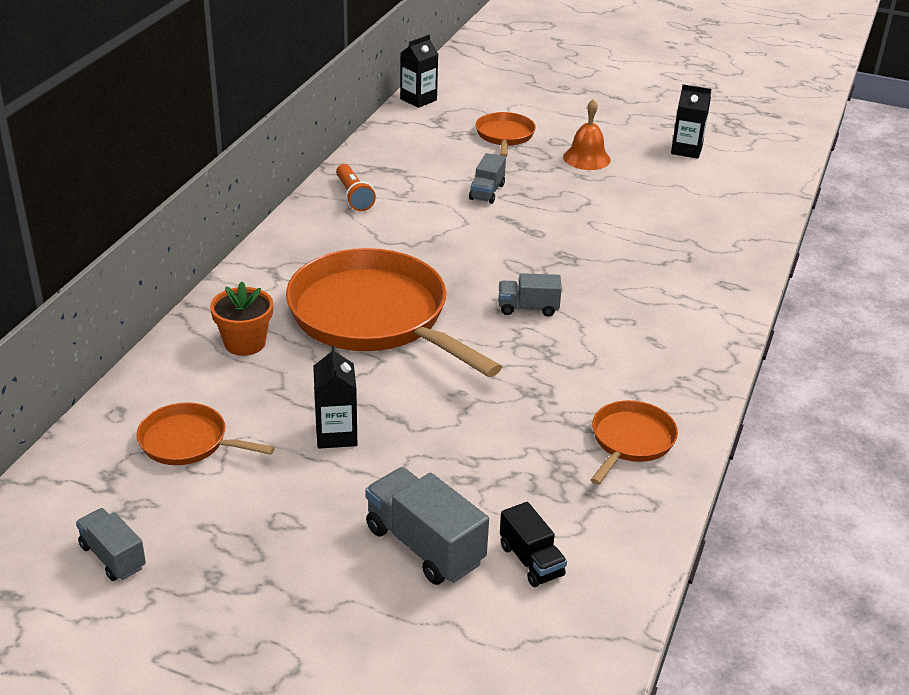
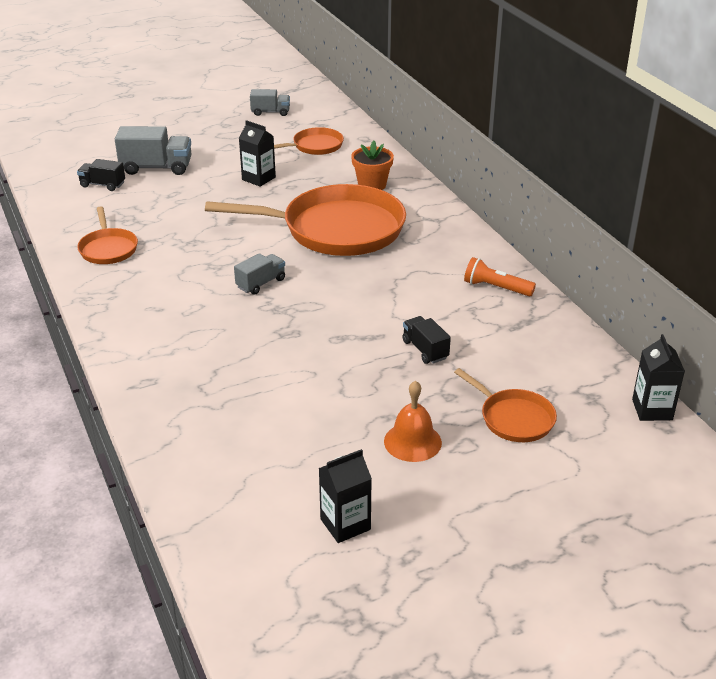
camera: 135 degrees right, 0 degrees up
grey truck [469,153,506,204] -> black truck [402,316,451,364]

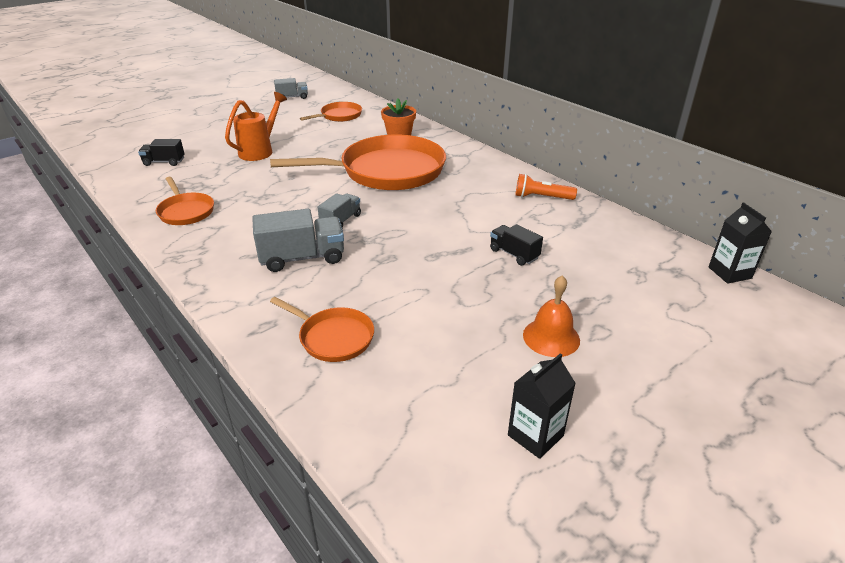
camera: 15 degrees left, 0 degrees up
grey truck [115,126,191,175] -> grey truck moved to [252,209,344,272]
black carton [239,120,276,187] -> none
orange pan [454,368,557,442] -> orange pan moved to [270,297,374,362]
none -> orange watering can [225,92,287,161]

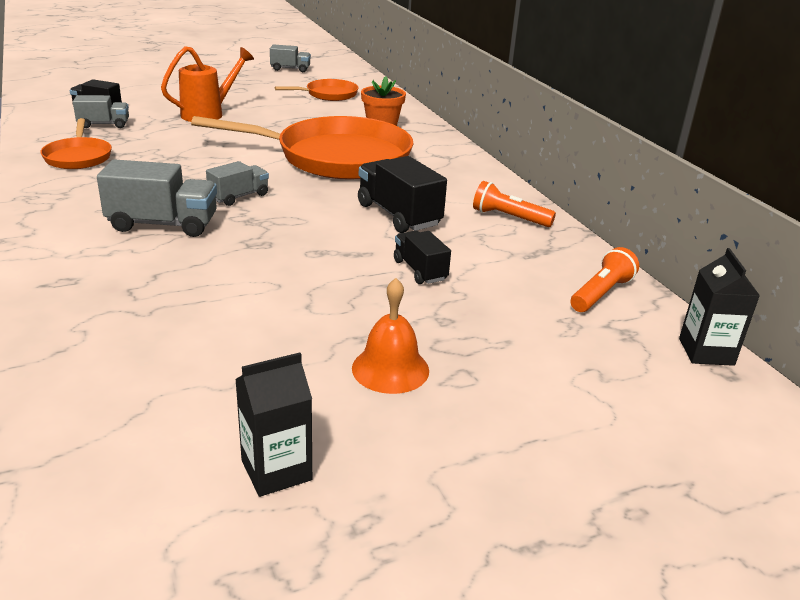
camera: 15 degrees right, 5 degrees down
orange pan [270,297,374,362] -> none
none -> grey truck [73,95,129,128]
none -> black truck [358,156,447,233]
none -> orange flashlight [571,247,639,312]

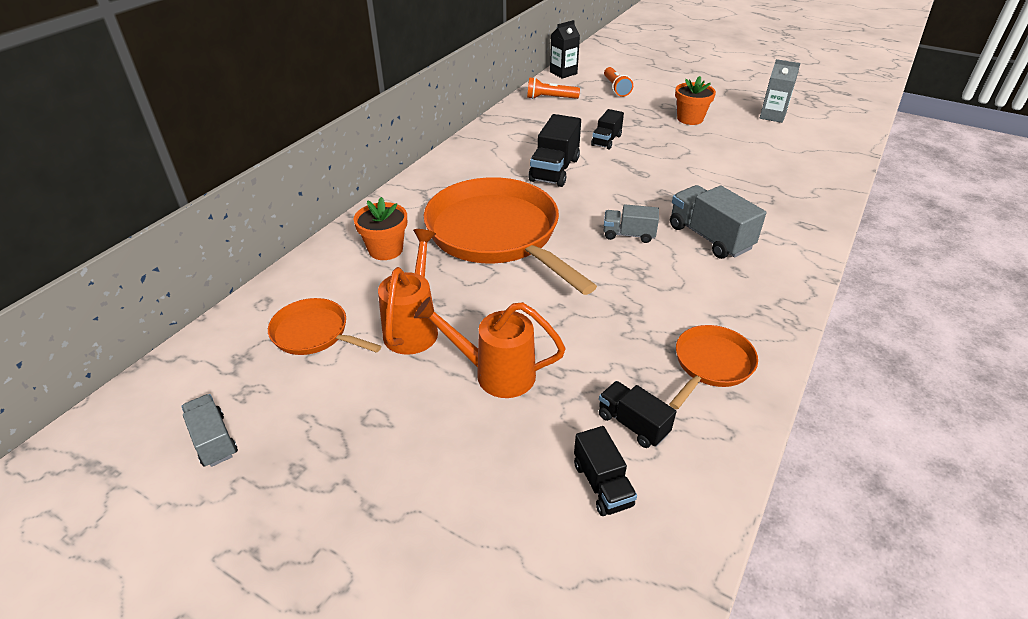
camera: 125 degrees left, 10 degrees up
grey truck [73,95,129,128] -> black truck [599,381,676,448]
black carton [235,352,312,497] -> grey carton [760,59,800,123]
orange bell [352,278,429,394] -> orange flower pot [675,76,716,125]
orange flashlight [473,181,556,227] -> orange flashlight moved to [604,67,633,97]
none -> orange watering can [378,229,438,355]

